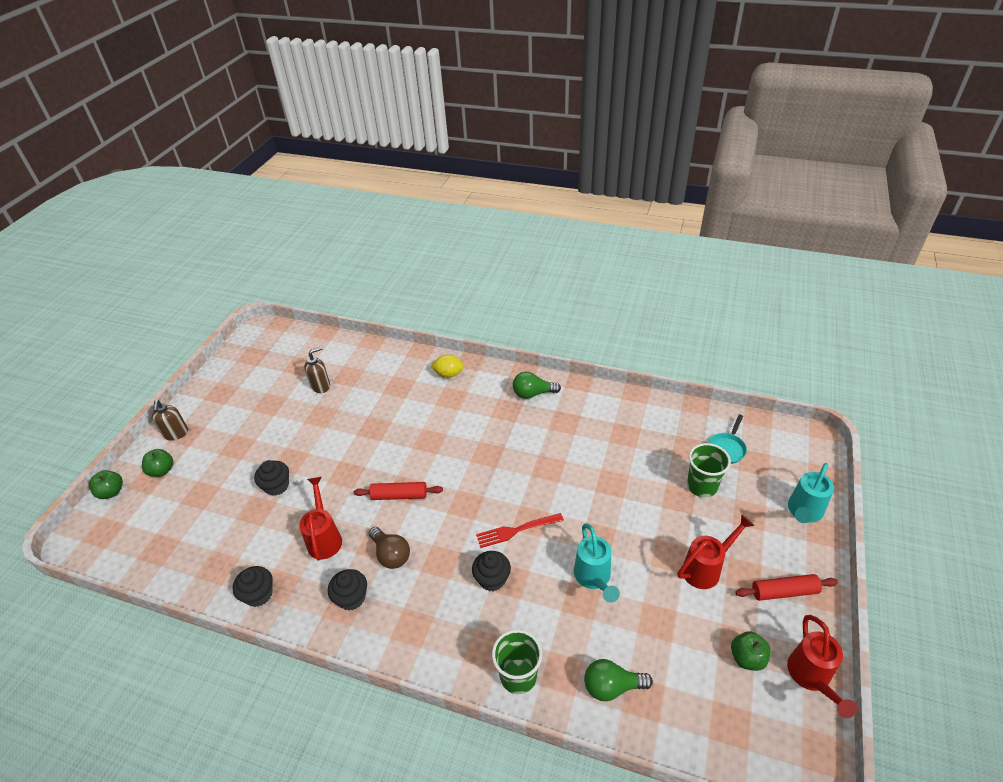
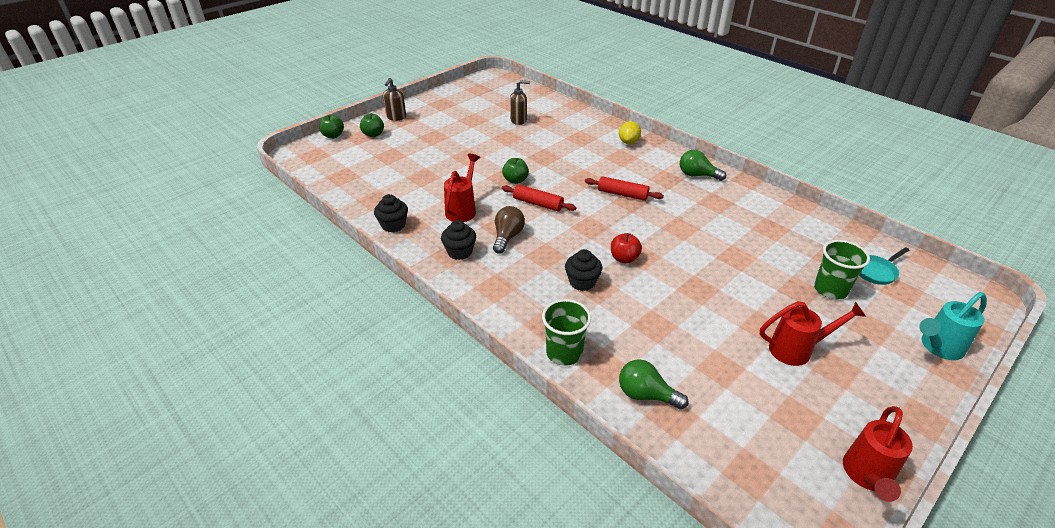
camera: 25 degrees right, 5 degrees down
black cupcake [254,460,289,496] -> none
brown light bulb [369,527,410,569] -> brown light bulb turned 150 degrees counterclockwise [493,206,525,254]
yellow lemon [431,354,464,378] -> yellow lemon turned 75 degrees clockwise [619,121,641,144]
red fork [476,513,564,548] -> red apple [611,233,642,264]
turquoise watering can [574,523,620,603] -> none
green apple [731,631,771,671] -> green apple moved to [502,158,529,184]
red rolling pin [736,574,838,601] -> red rolling pin moved to [585,176,664,201]

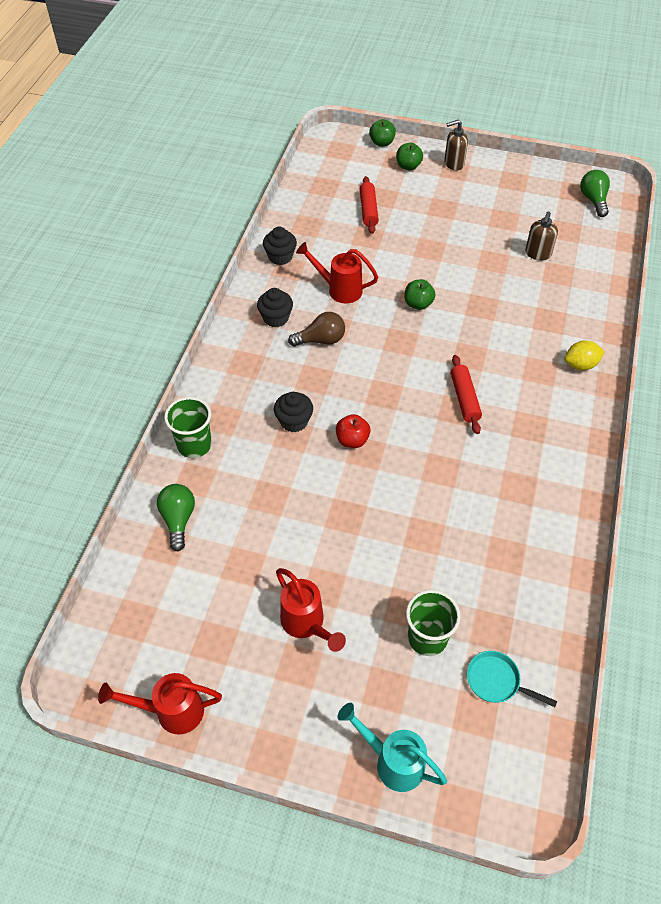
camera: 60 degrees right, 15 degrees up
red watering can [444,154,480,222] -> red watering can turned 150 degrees counterclockwise [296,242,378,303]
red rolling pin [502,184,576,212] -> red rolling pin moved to [360,176,379,234]
brown soap dispenser [510,80,530,125] -> brown soap dispenser turned 60 degrees clockwise [525,211,558,261]
green light bulb [680,150,726,181] -> green light bulb moved to [580,170,610,217]

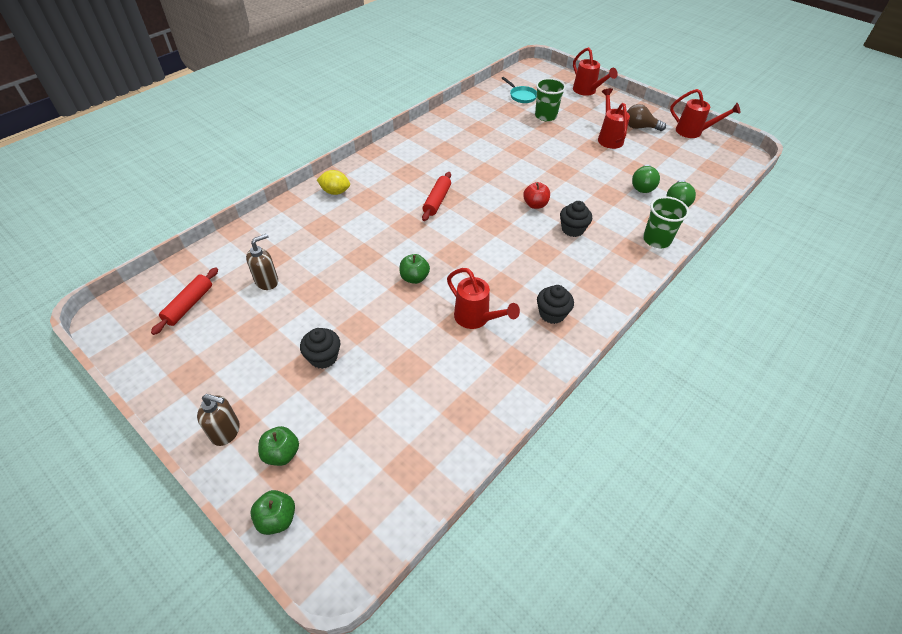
camera: 155 degrees left, 5 degrees down
black cupcake [263,227,297,265] -> black cupcake moved to [300,328,340,369]
brown light bulb [288,312,345,347] -> brown light bulb moved to [627,104,666,131]
turquoise watering can [337,703,447,792] -> red watering can [573,47,618,96]
red rolling pin [360,176,379,234] -> red rolling pin moved to [151,267,218,335]
green light bulb [580,170,610,217] -> green light bulb moved to [632,164,660,193]

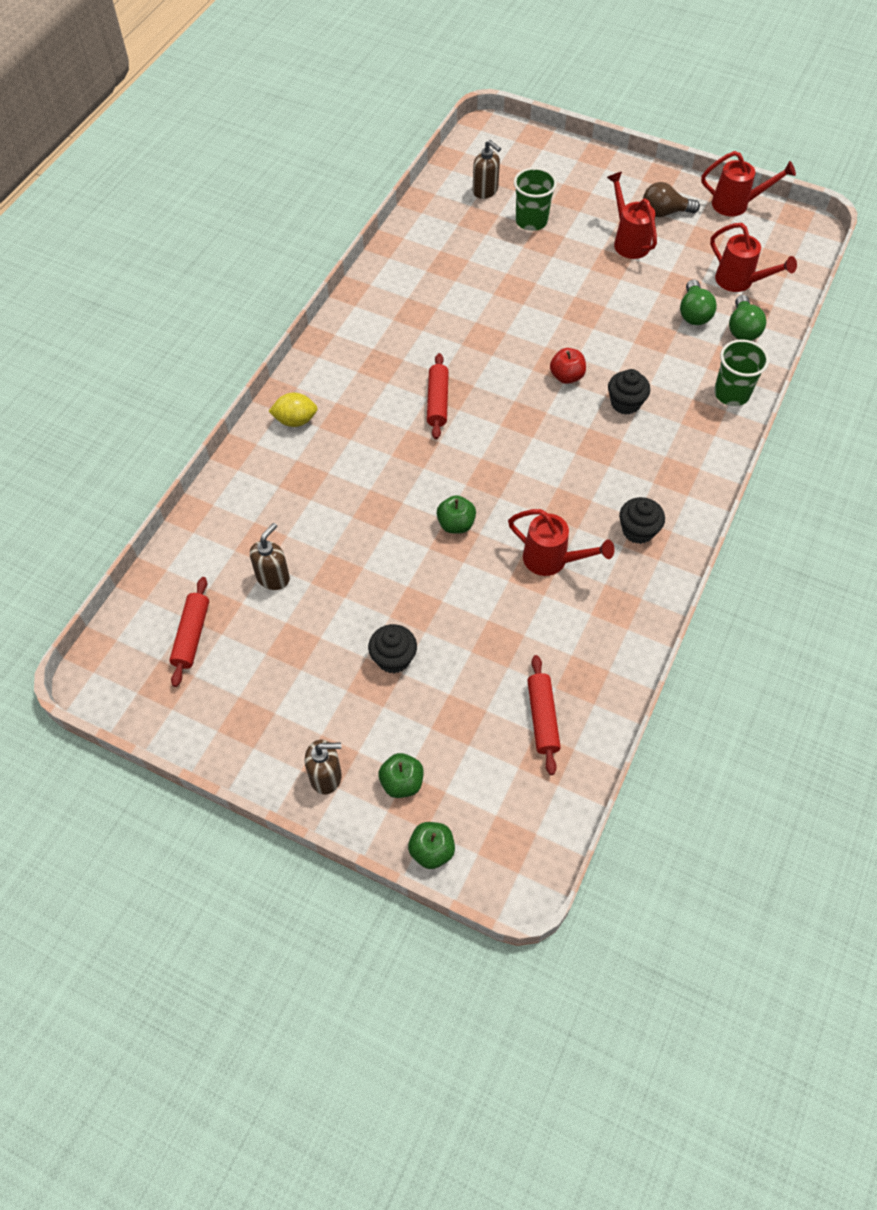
camera: 15 degrees left, 10 degrees up
turquoise pan [501,77,537,103] -> brown soap dispenser [473,140,501,199]
red watering can [573,47,618,96] -> red watering can moved to [710,223,797,292]
none -> red rolling pin [527,655,561,775]

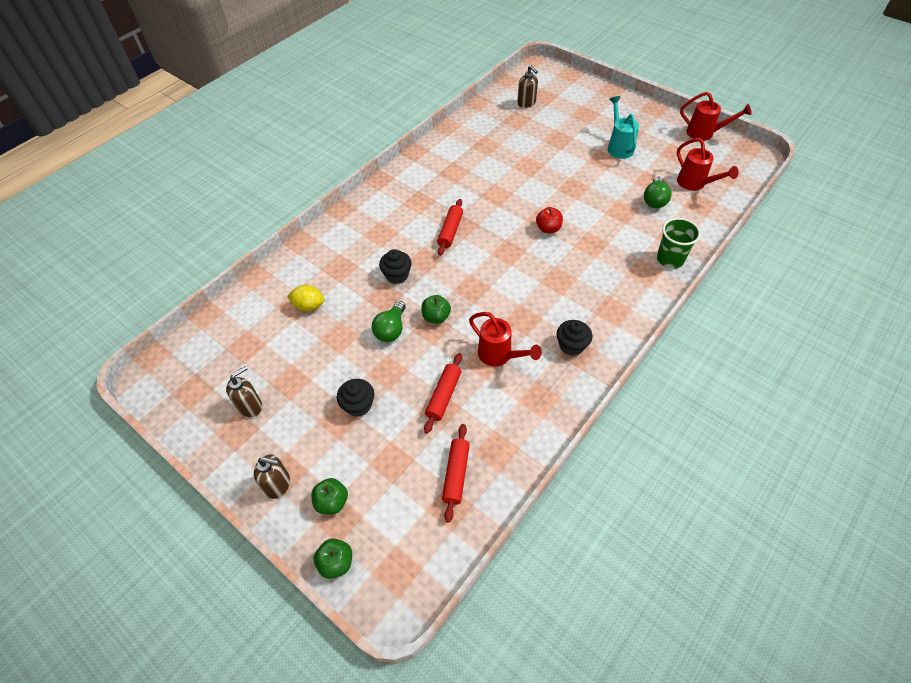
camera: 15 degrees right, 5 degrees down
red rolling pin [169,577,209,687] -> red rolling pin moved to [424,353,462,434]
brown soap dispenser [250,523,290,590] -> brown soap dispenser moved to [226,366,262,417]
yellow lemon [268,393,318,427] -> yellow lemon moved to [287,285,324,311]
green cup [514,168,557,231] -> none
red watering can [607,172,657,259] -> turquoise watering can [608,96,639,159]
black cupcake [608,369,650,415] -> black cupcake moved to [379,249,412,284]
brown light bulb [643,182,700,217] -> none
green light bulb [729,295,766,341] -> green light bulb moved to [372,301,406,342]

